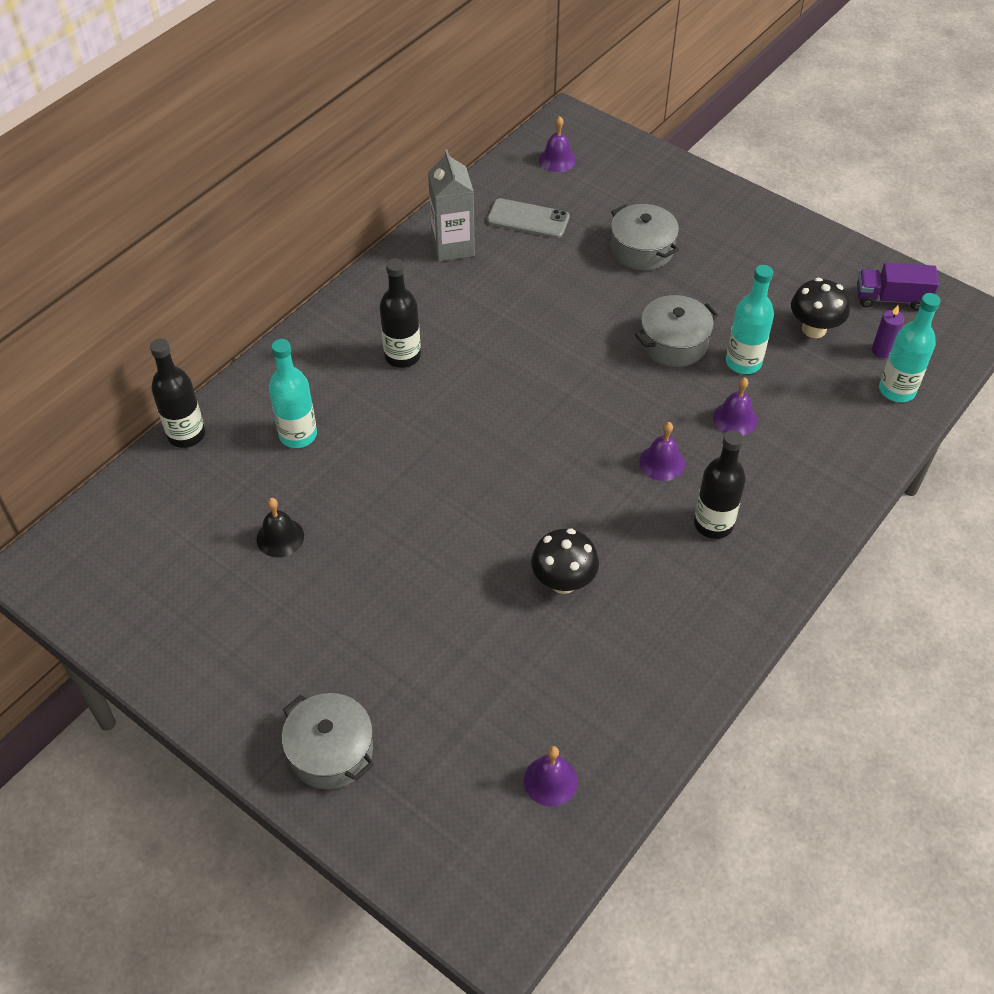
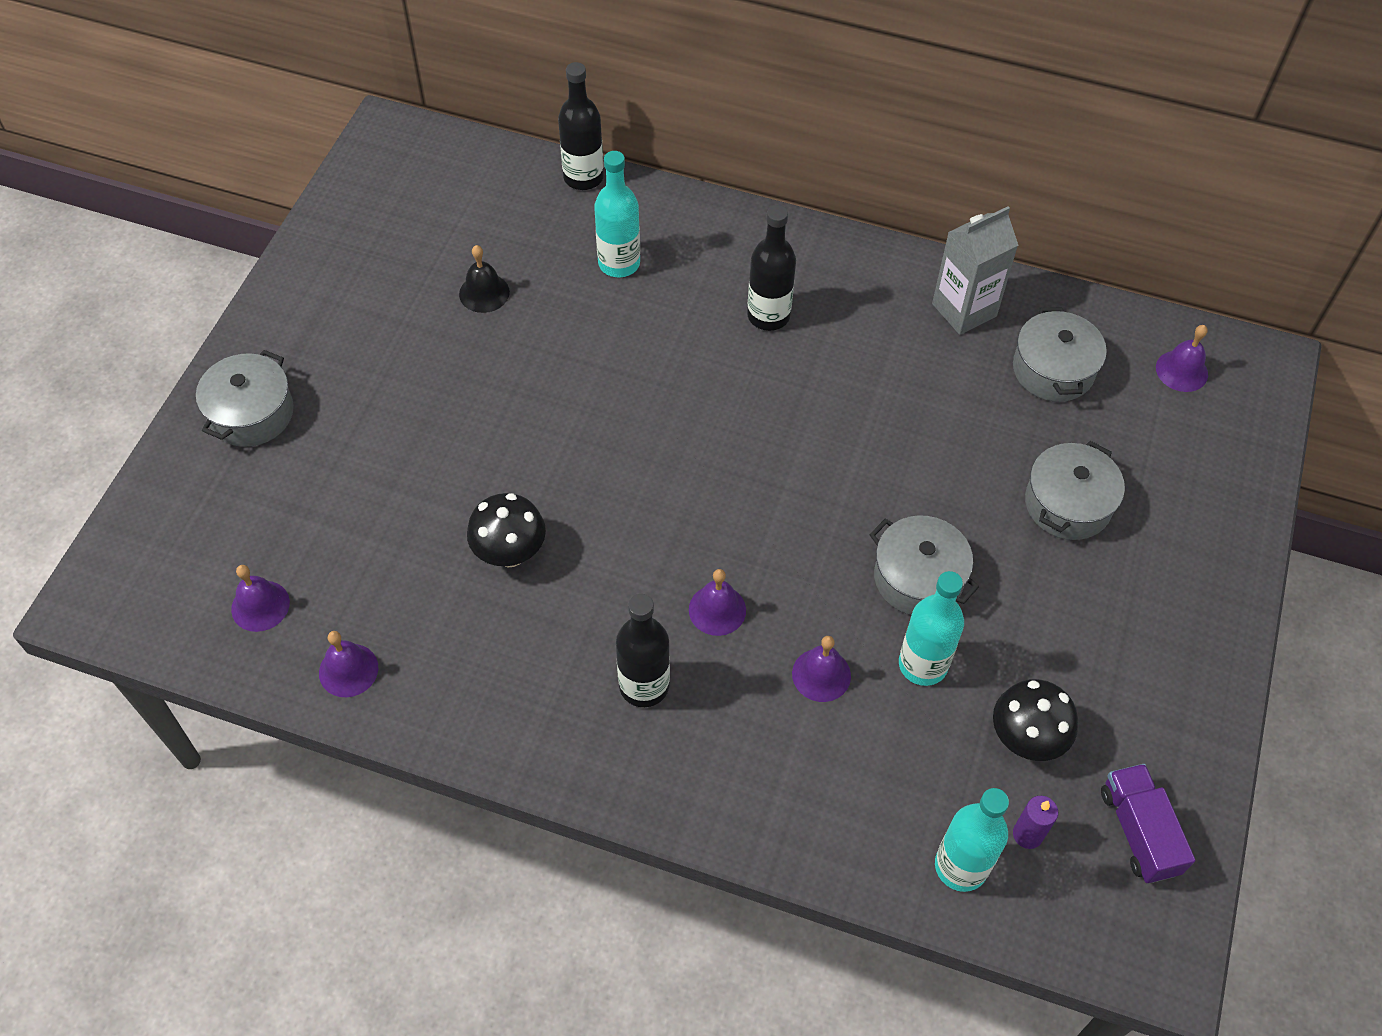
camera: 70 degrees right, 5 degrees up
grey phone [487,198,570,238] -> grey pot [1013,307,1107,402]
none -> purple bell [319,631,378,697]

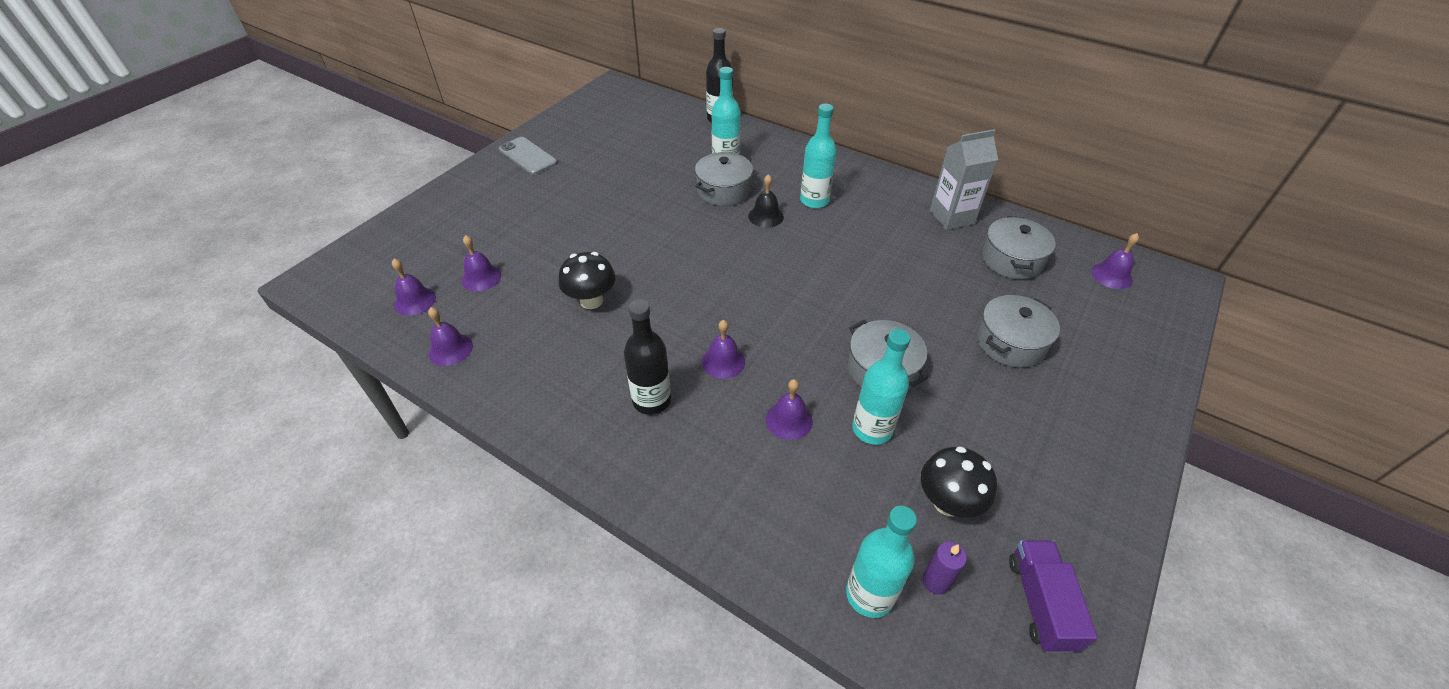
camera: 15 degrees right, 10 degrees down
grey pot [196,350,294,447] -> grey pot moved to [695,152,753,206]
black bell [459,245,510,313] -> black bell moved to [748,174,784,228]
black bottle [747,205,796,331] -> turquoise bottle [800,104,837,208]
none -> purple bell [461,235,501,291]
none -> grey phone [499,137,557,175]

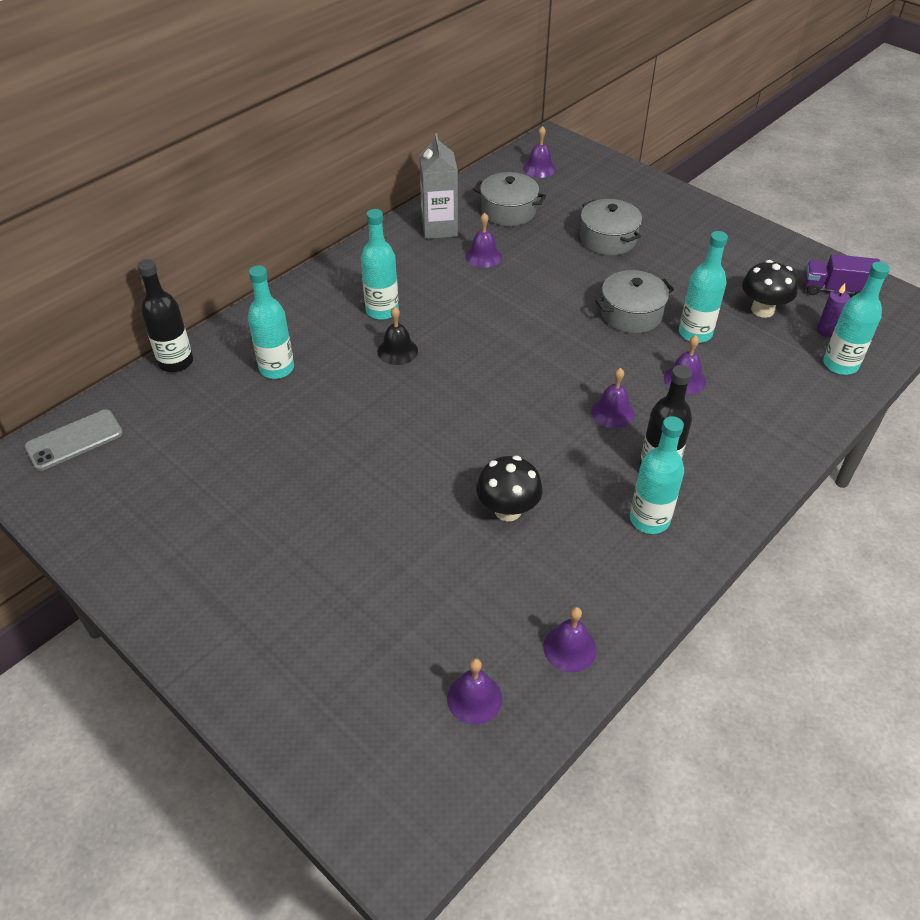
camera: 80 degrees left, 0 degrees up
purple bell [461,235,501,291] -> purple bell moved to [465,213,502,268]
grey phone [499,137,557,175] -> grey phone moved to [24,410,123,471]
grey pot [695,152,753,206] -> none
none -> turquoise bottle [630,416,684,534]

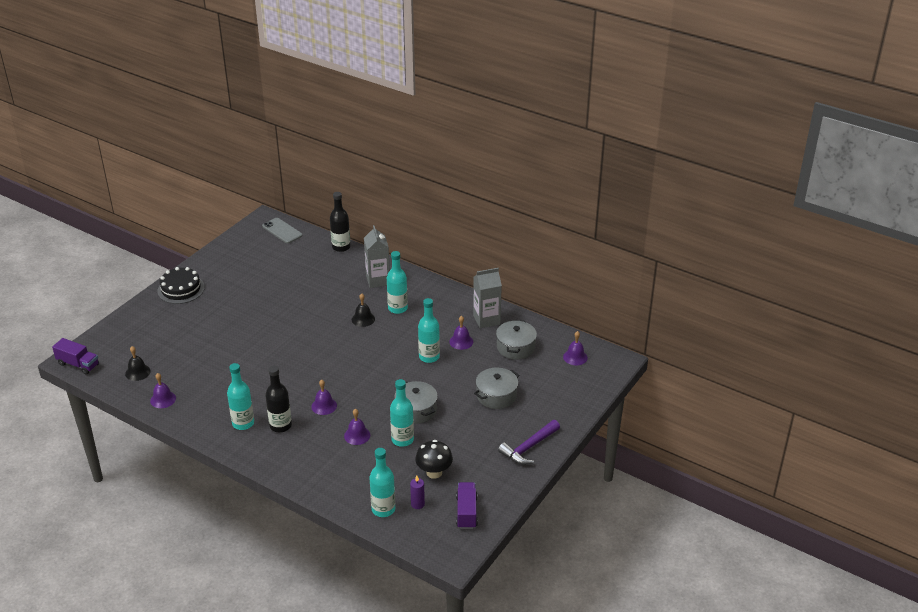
camera: 80 degrees right, 10 degrees down
turquoise bottle [248,265,294,379] -> turquoise bottle moved to [418,298,440,363]
purple bell [447,658,502,725] -> black bell [125,346,151,381]
black mushroom [476,456,543,521] -> none
none -> purple truck [52,338,99,375]
none -> black cake [157,267,205,304]
none -> grey carton [364,225,390,288]
none -> purple hammer [498,420,560,465]

